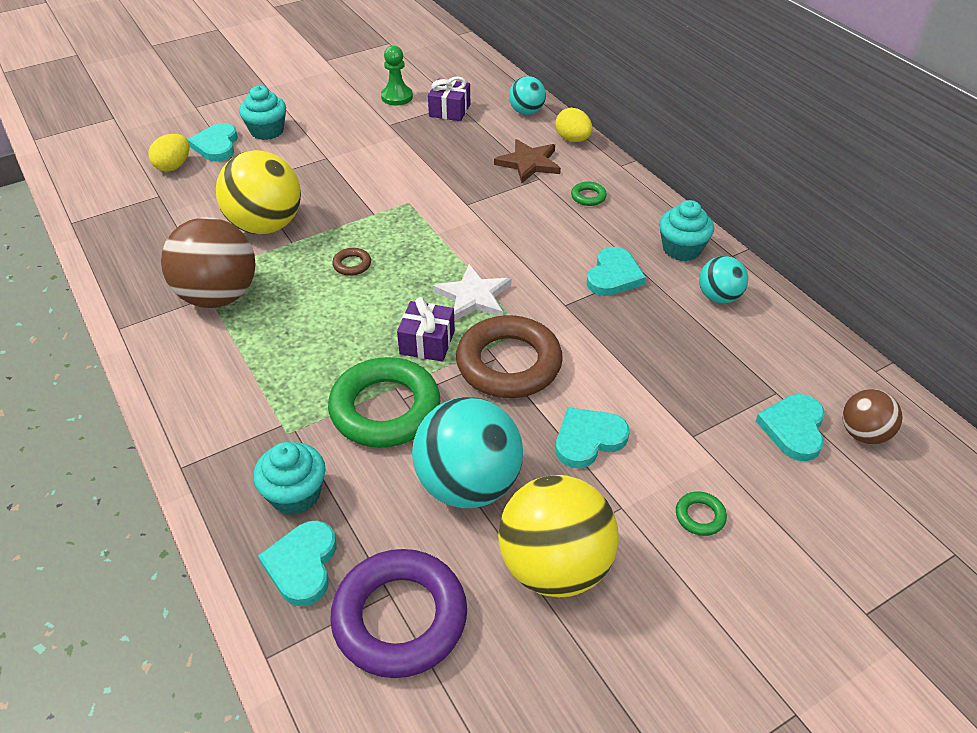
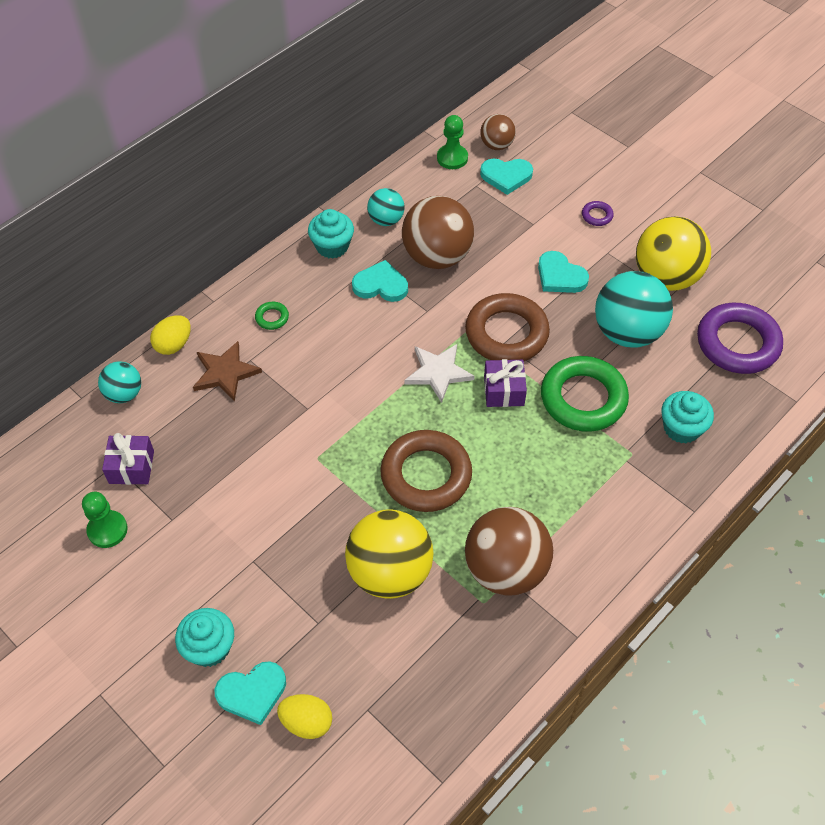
camera: 105 degrees left, 10 degrees up
turquoise heart [258,520,337,606] -> none
brown ring [332,248,371,276] -> brown ring [380,430,472,512], size x2.45
green ring [676,491,727,536] -> purple ring [582,201,614,226]
none -> brown ball [402,196,474,269]
none -> green pawn [437,115,468,169]

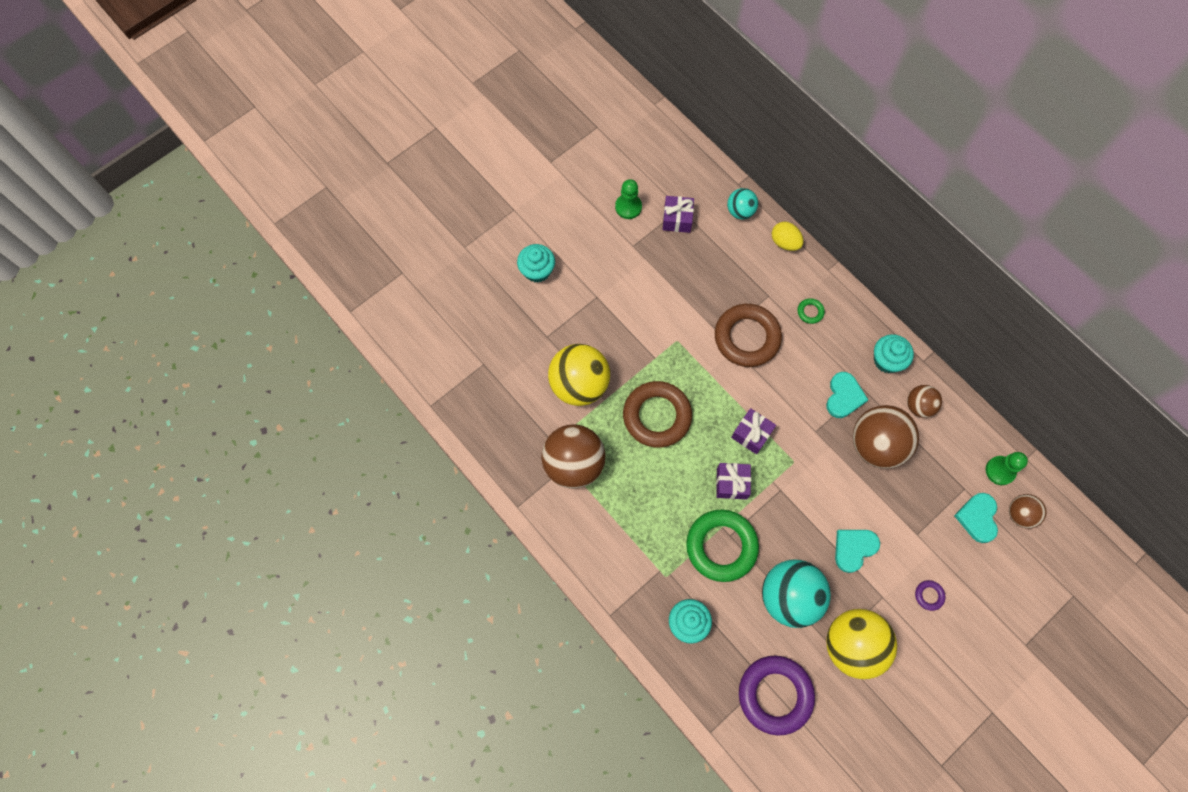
camera: 95 degrees right, 15 degrees up
brown star [193,341,262,402] -> none
turquoise heart [214,661,286,725] -> none
yellow egg [277,694,332,739] -> none
turquoise ball [367,188,405,226] -> brown ball [907,385,942,418]
white star [405,344,475,403] -> purple gift [731,408,776,454]
brown ring [465,293,550,361] -> brown ring moved to [715,304,782,367]

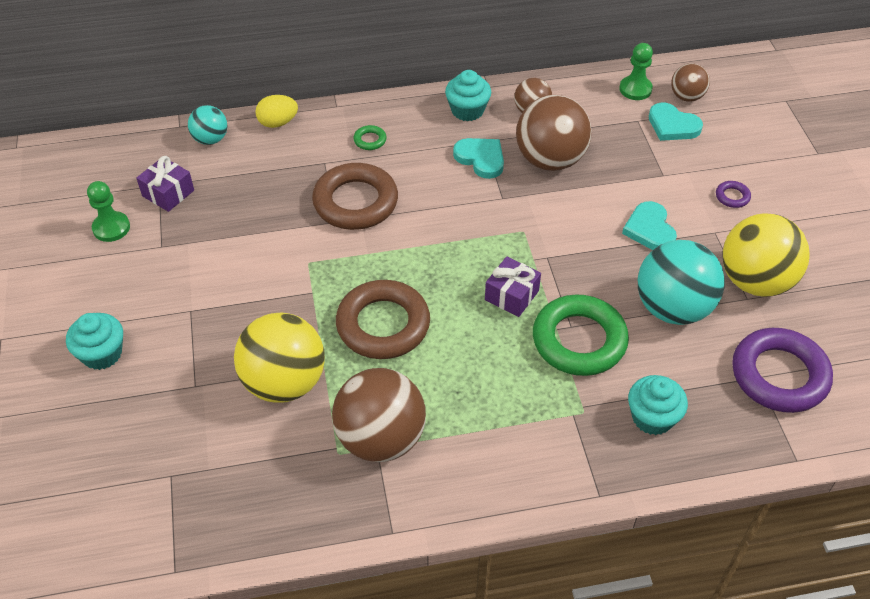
camera: 60 degrees left, 20 degrees down
purple gift [731,408,776,454] -> none

